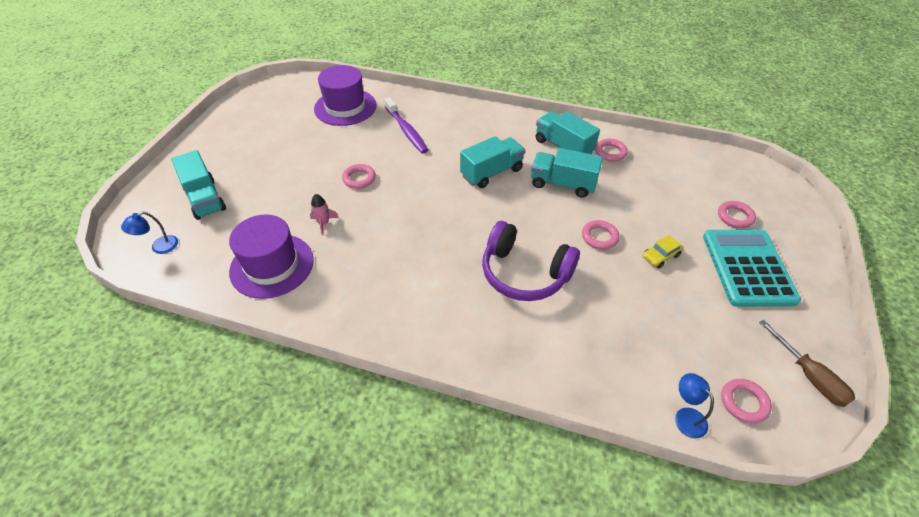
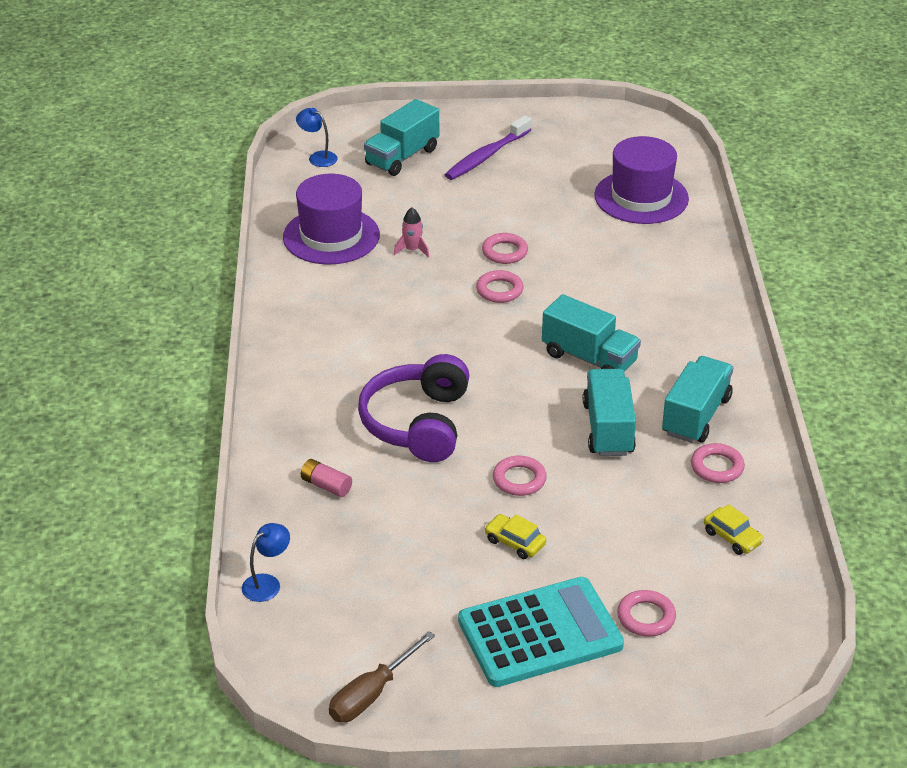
camera: 70 degrees right, 10 degrees down
purple toothbrush [384,97,428,153] -> purple toothbrush moved to [445,115,532,180]
pink ring [721,379,772,424] -> pink ring moved to [476,270,524,303]
none -> pink battery [301,459,352,497]
none -> yellow car [704,504,764,555]

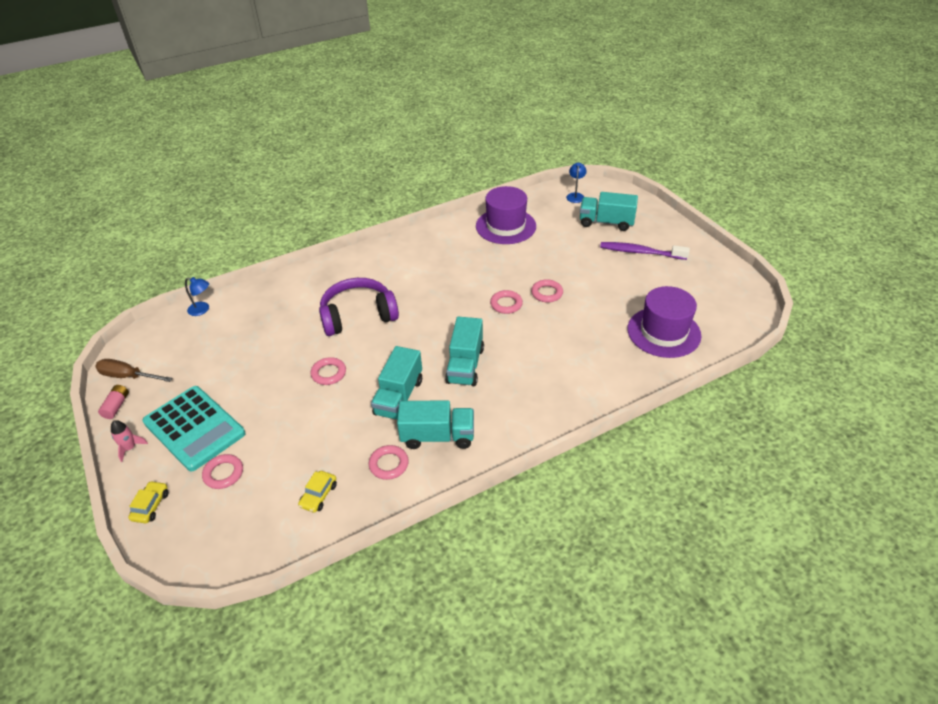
camera: 65 degrees right, 5 degrees up
pink battery [301,459,352,497] -> pink battery moved to [98,385,129,419]
pink rocket [394,207,429,258] -> pink rocket moved to [111,420,148,462]
yellow car [485,514,546,559] -> yellow car moved to [128,481,168,523]
turquoise truck [583,369,636,456] -> turquoise truck turned 135 degrees clockwise [371,346,422,419]

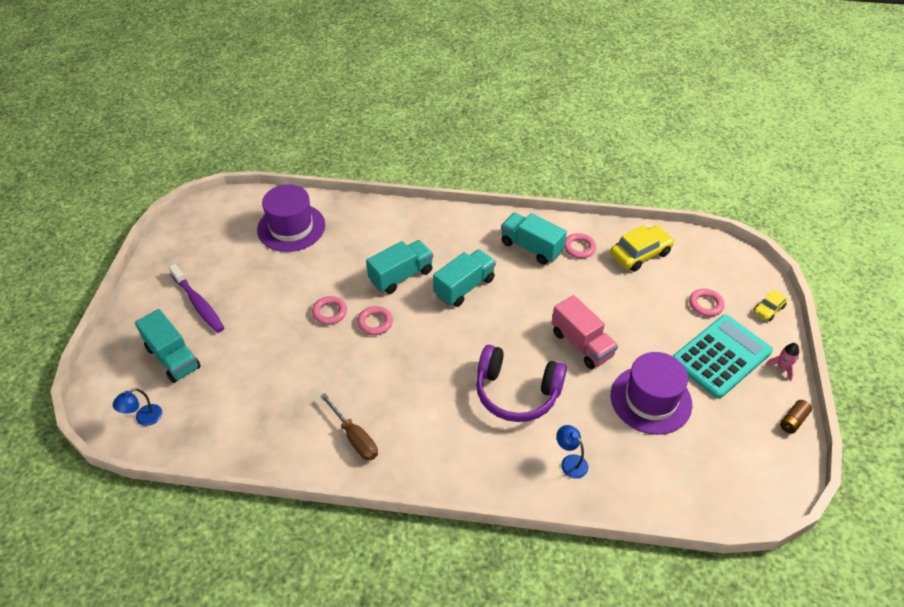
camera: 145 degrees left, 5 degrees up
brown screwdriver [95,359,172,382] -> brown screwdriver moved to [320,393,378,461]
pink battery [98,385,129,419] -> brown battery [780,400,812,434]
turquoise calculator [143,386,245,471] -> turquoise calculator turned 60 degrees clockwise [673,315,773,399]
blue lamp [185,277,209,316] -> blue lamp moved to [556,425,588,479]
yellow car [298,471,337,513] -> yellow car [610,225,674,272], size x1.78
pink ring [310,357,346,385] -> pink truck [552,295,618,369]
turquoise truck [371,346,422,419] -> turquoise truck moved to [366,240,433,294]
purple hat [476,186,536,244] -> purple hat moved to [611,352,692,435]

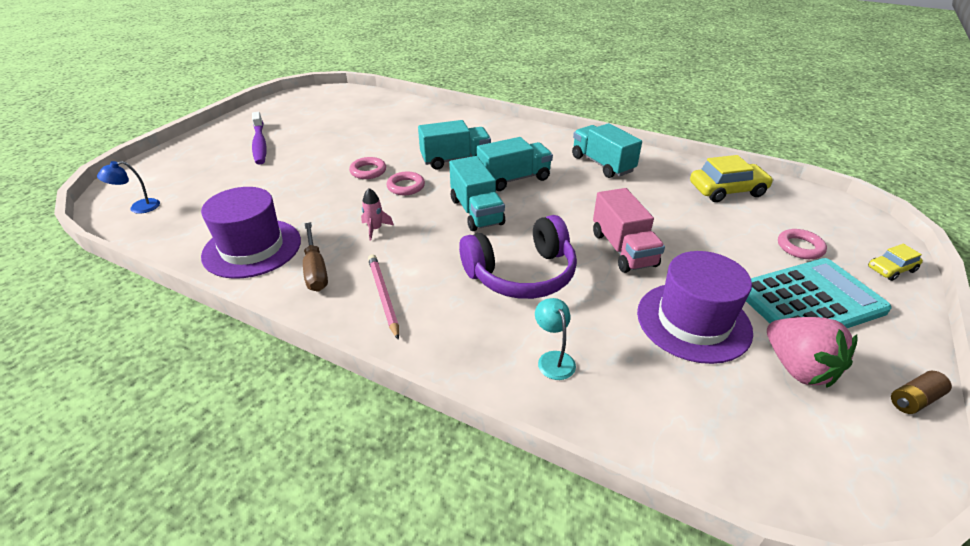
camera: 20 degrees right, 10 degrees down
turquoise truck [135,309,201,383] -> turquoise truck moved to [449,156,505,231]
purple hat [257,185,325,252] -> purple hat moved to [201,187,301,279]
purple headphones [476,345,567,422] -> purple headphones turned 60 degrees counterclockwise [459,215,577,299]
blue lamp [556,425,588,479] -> turquoise lamp [535,298,576,380]
pink ring [564,233,596,258] -> none
pink rocket [766,343,799,381] -> pink rocket moved to [361,188,394,240]
none -> pink pencil [368,254,399,340]
none -> pink strawberry [767,317,858,387]

